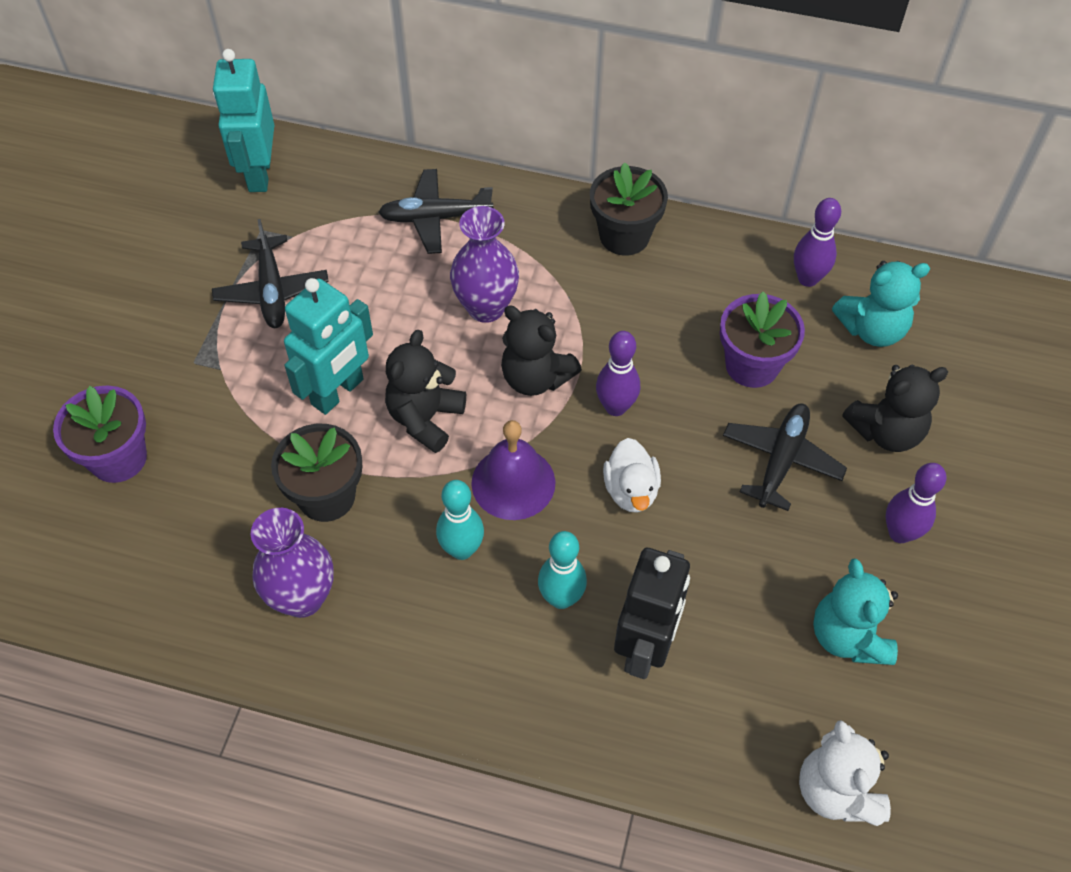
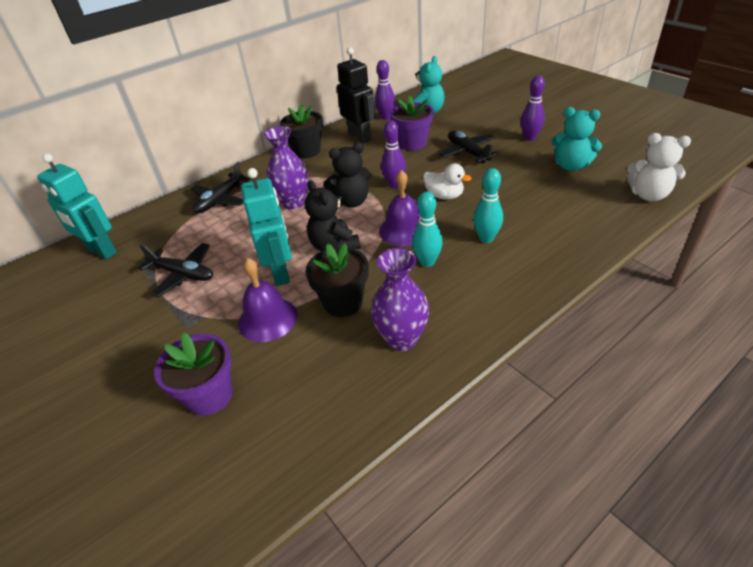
camera: 50 degrees left, 15 degrees down
black robot [614,548,690,679] -> black robot moved to [337,47,376,143]
black teddy bear [842,365,948,452] -> none
none -> purple bell [238,258,297,342]

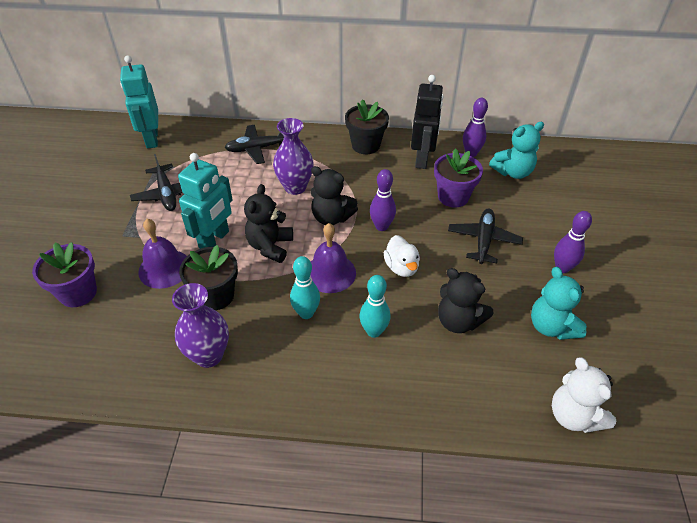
camera: 40 degrees right, 5 degrees up
none -> black teddy bear [438,268,493,333]

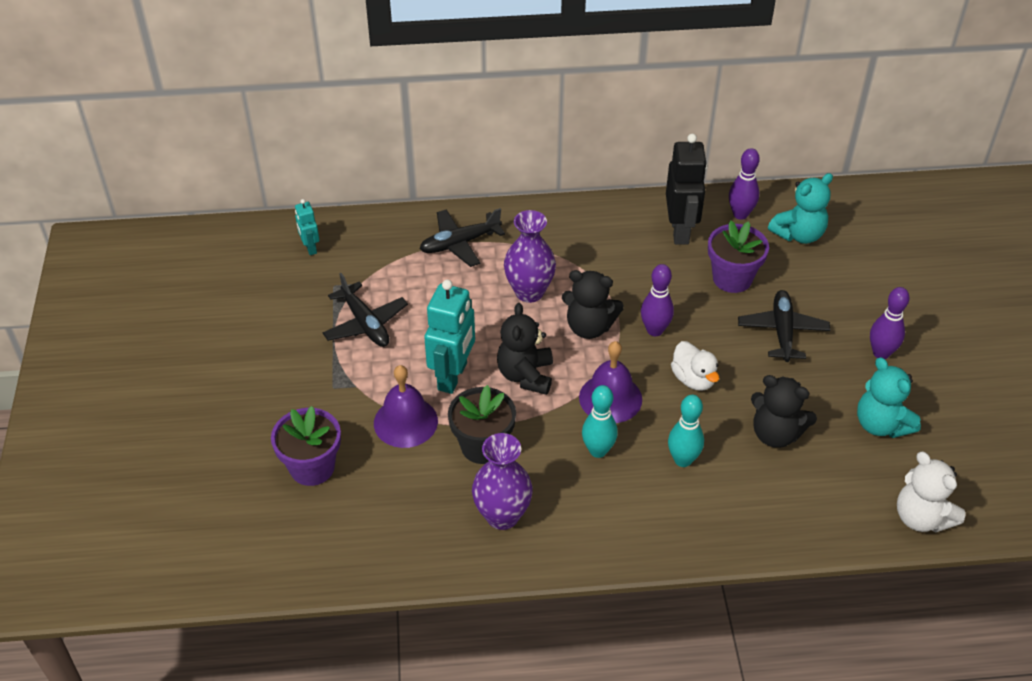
camera: 10 degrees left, 0 degrees up
turquoise robot [120,55,158,148] -> turquoise robot [295,199,319,255], size x0.52
black flower pot [345,99,389,154] -> none

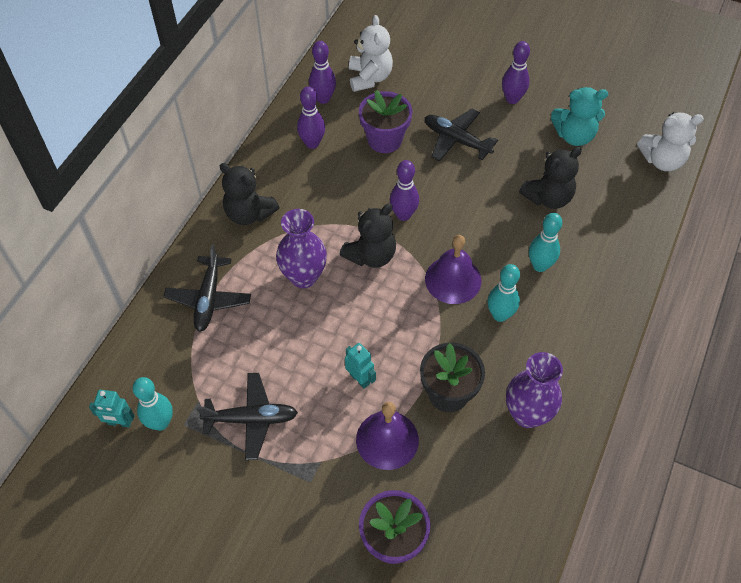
camera: 60 degrees left, 10 degrees up
turquoise robot [424,280,475,394] -> turquoise robot [345,343,376,389], size x0.52
black teddy bear [497,303,553,395] -> black teddy bear moved to [219,163,280,225]
black robot [666,134,707,244] -> purple bowling pin [297,86,325,149]
white duck [671,341,719,391] -> none
turquoise teddy bear [768,173,833,244] -> white teddy bear [349,15,393,92]
none -> turquoise bowling pin [133,377,173,431]

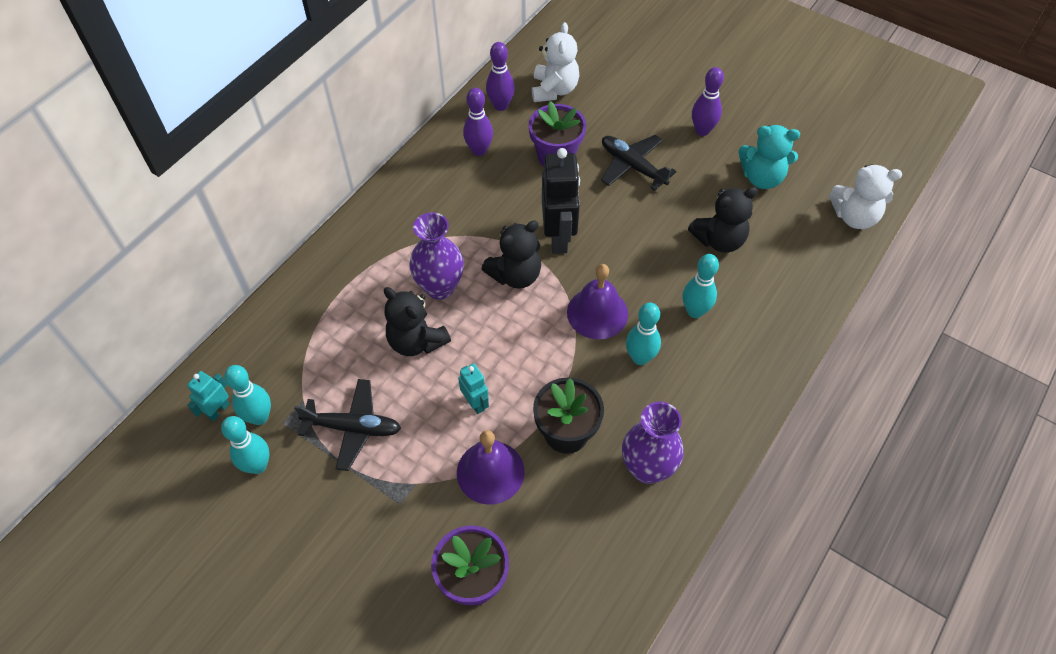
camera: 10 degrees right, 0 degrees up
turquoise robot [89,390,134,428] -> turquoise robot turned 105 degrees clockwise [187,371,230,422]
black plane [164,244,251,332] -> none
black teddy bear [219,163,280,225] -> black teddy bear moved to [384,287,451,356]
purple bowling pin [390,160,419,221] -> black robot [542,148,580,254]
none -> turquoise bowling pin [221,416,270,474]

